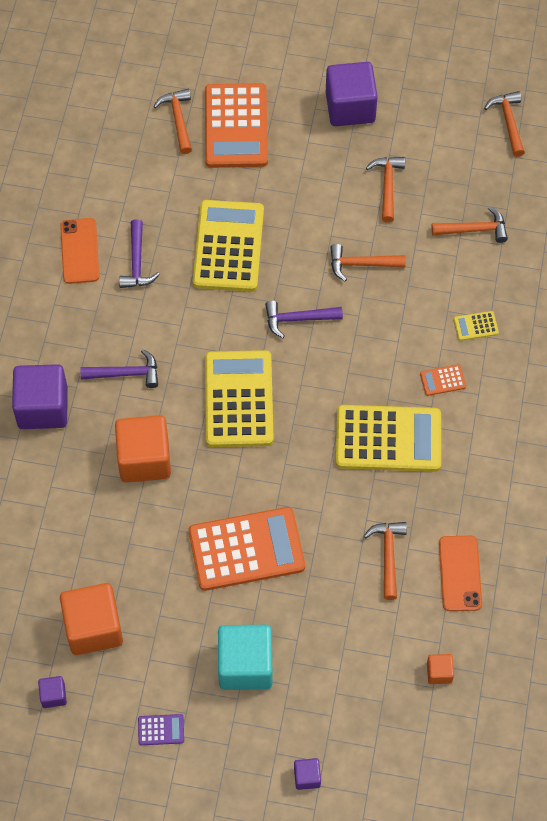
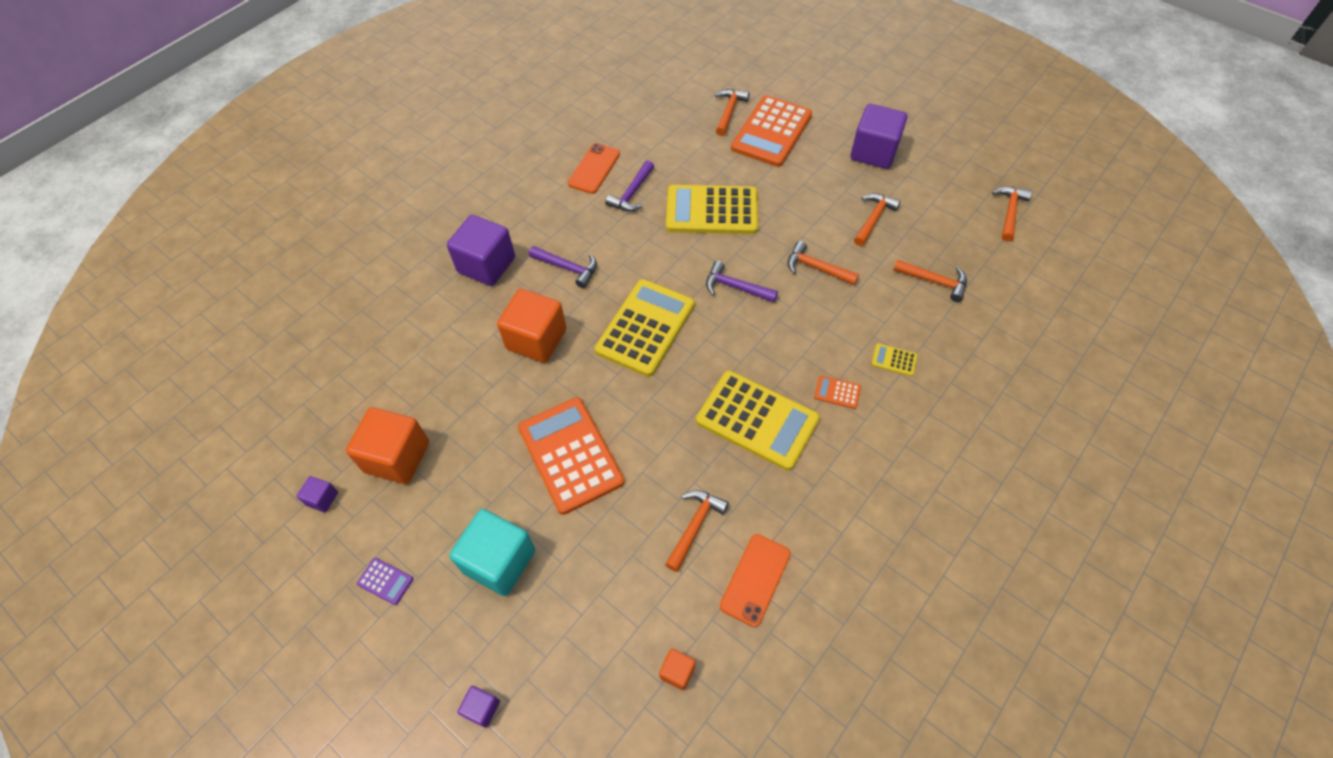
camera: 30 degrees right, 5 degrees down
orange calculator [189,507,305,591] -> orange calculator turned 135 degrees counterclockwise [518,397,625,515]
yellow calculator [193,200,264,292] -> yellow calculator turned 120 degrees counterclockwise [666,185,758,234]

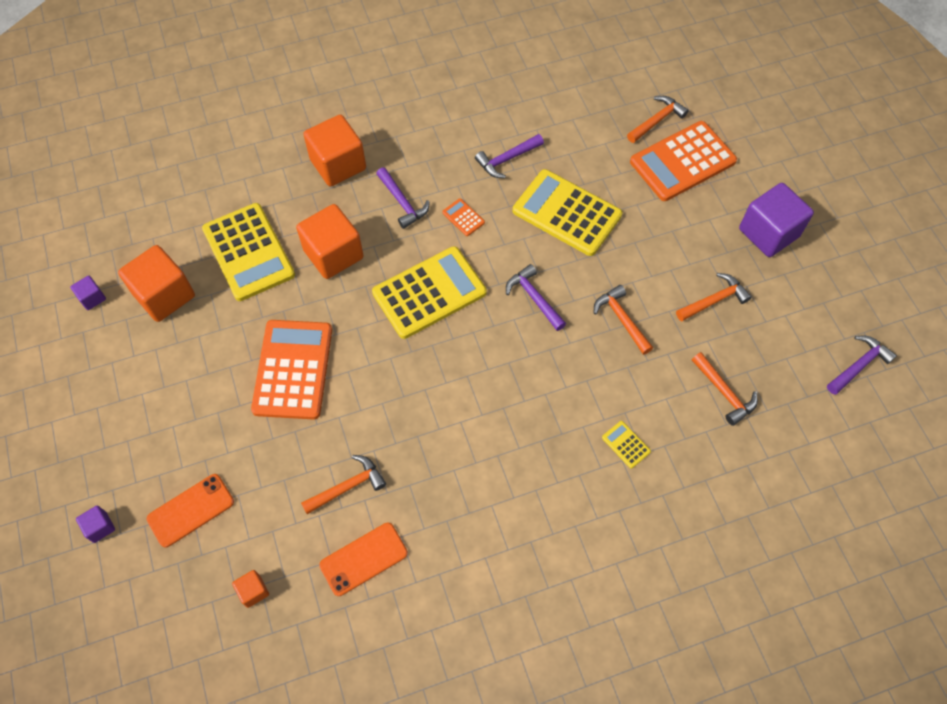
camera: 30 degrees right, 5 degrees up
purple calculator [357,558,414,605] -> none
purple cube [447,215,515,286] -> orange cube [303,115,366,186]
turquoise cube [449,509,535,596] -> none
orange phone [568,143,620,194] -> orange phone moved to [147,474,234,547]
yellow calculator [696,370,820,471] -> yellow calculator moved to [202,203,295,301]
orange calculator [814,375,861,409] -> orange calculator moved to [442,199,485,236]
orange hammer [992,187,1032,242] -> purple hammer [827,336,897,395]

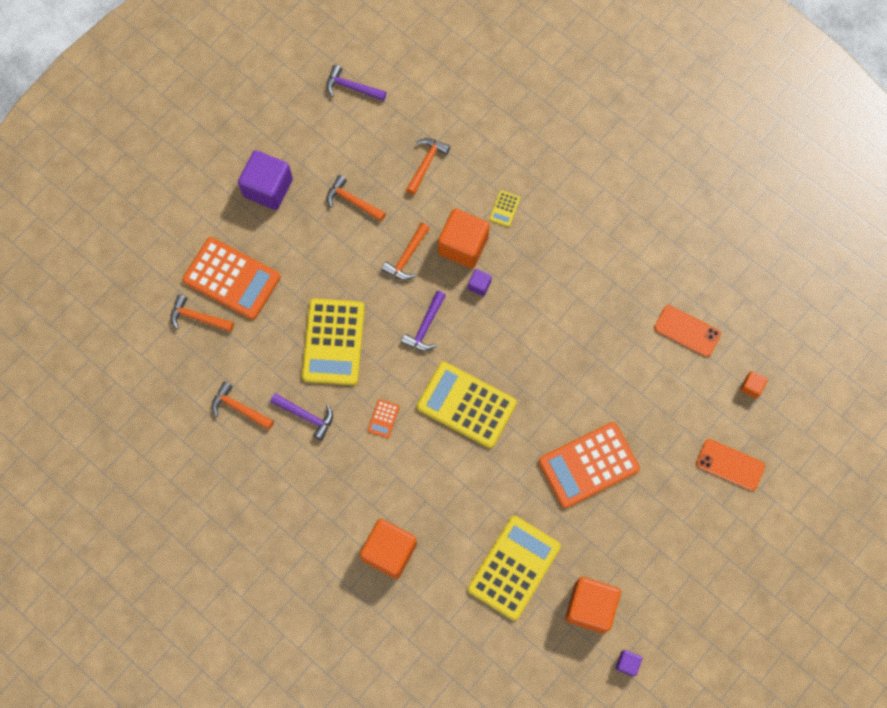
camera: 120 degrees left, 10 degrees up
purple cube [76,506,115,543] -> purple cube moved to [468,269,492,296]
orange cube [296,204,364,279] -> orange cube moved to [438,208,490,268]
orange hammer [301,455,386,514] -> orange hammer moved to [212,381,274,430]
purple hammer [376,167,430,229] -> none

